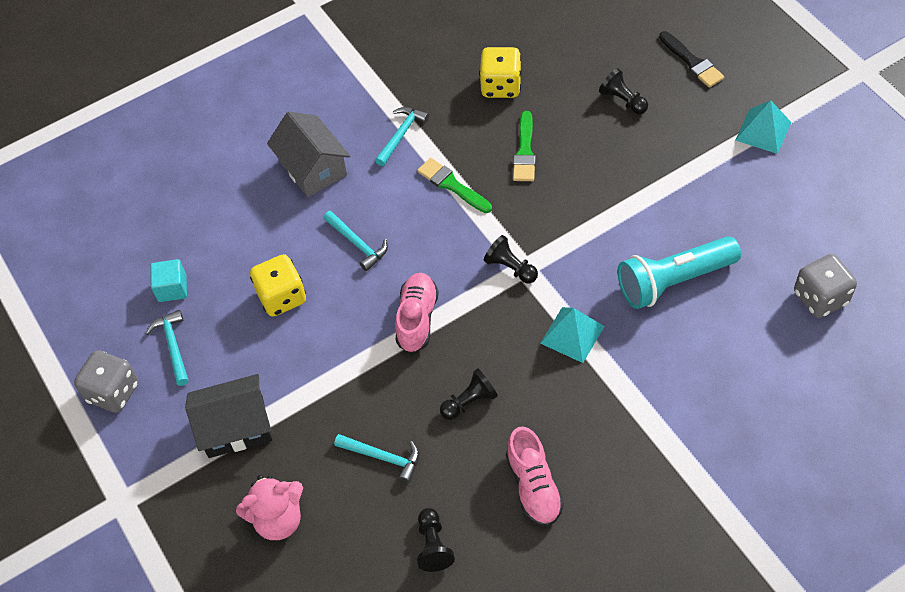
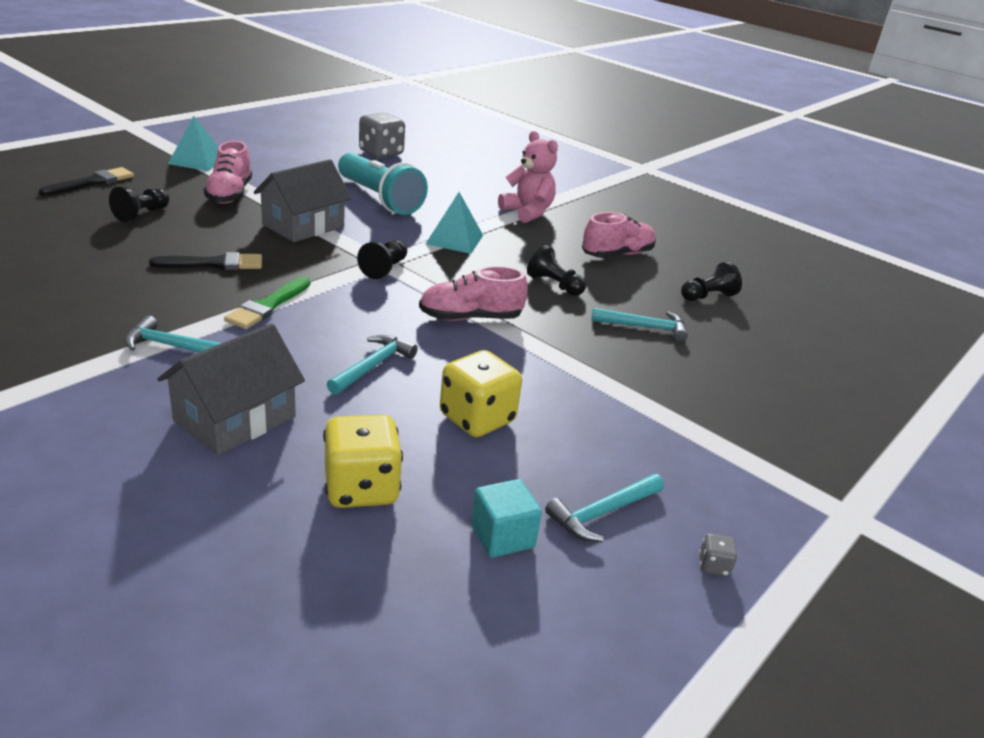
camera: 115 degrees left, 25 degrees down
grey dice [74,350,138,413] -> grey dice [699,533,737,576], size x0.42
black house [185,374,272,458] -> none
pink teddy bear [236,475,303,540] -> pink teddy bear moved to [498,131,558,223]
turquoise hammer [334,434,419,483] -> turquoise hammer turned 90 degrees clockwise [592,308,688,342]
yellow dice [479,47,522,98] -> yellow dice moved to [323,415,403,508]
green brush [513,111,536,181] -> black brush [149,252,262,270]
none -> pink shoe [204,141,252,204]
none -> grey house [254,159,352,242]

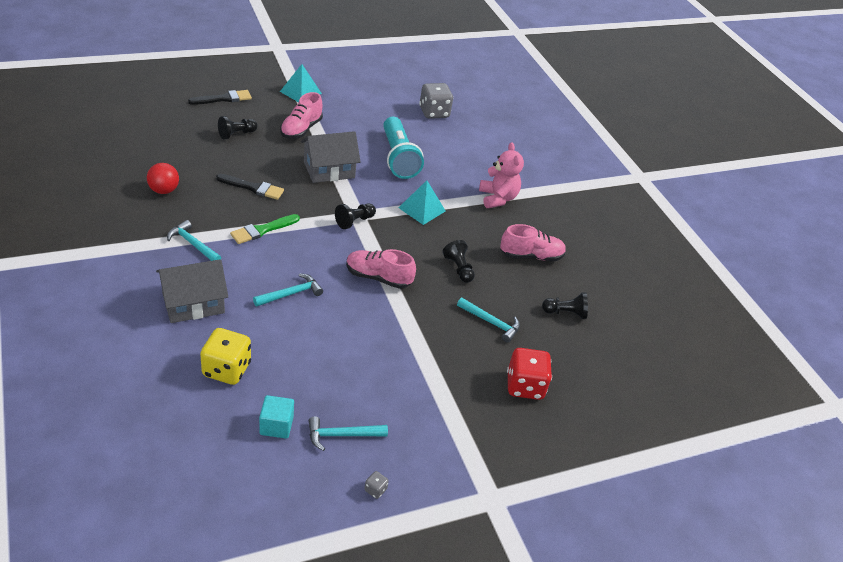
camera: 25 degrees right, 10 degrees up
yellow dice [440,350,522,437] -> none
none -> red ball [147,163,179,194]
none -> red dice [507,348,552,400]

